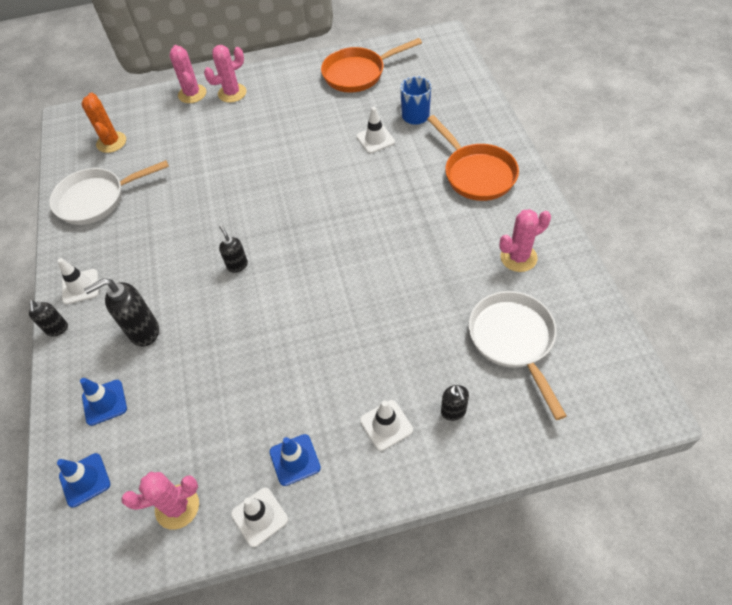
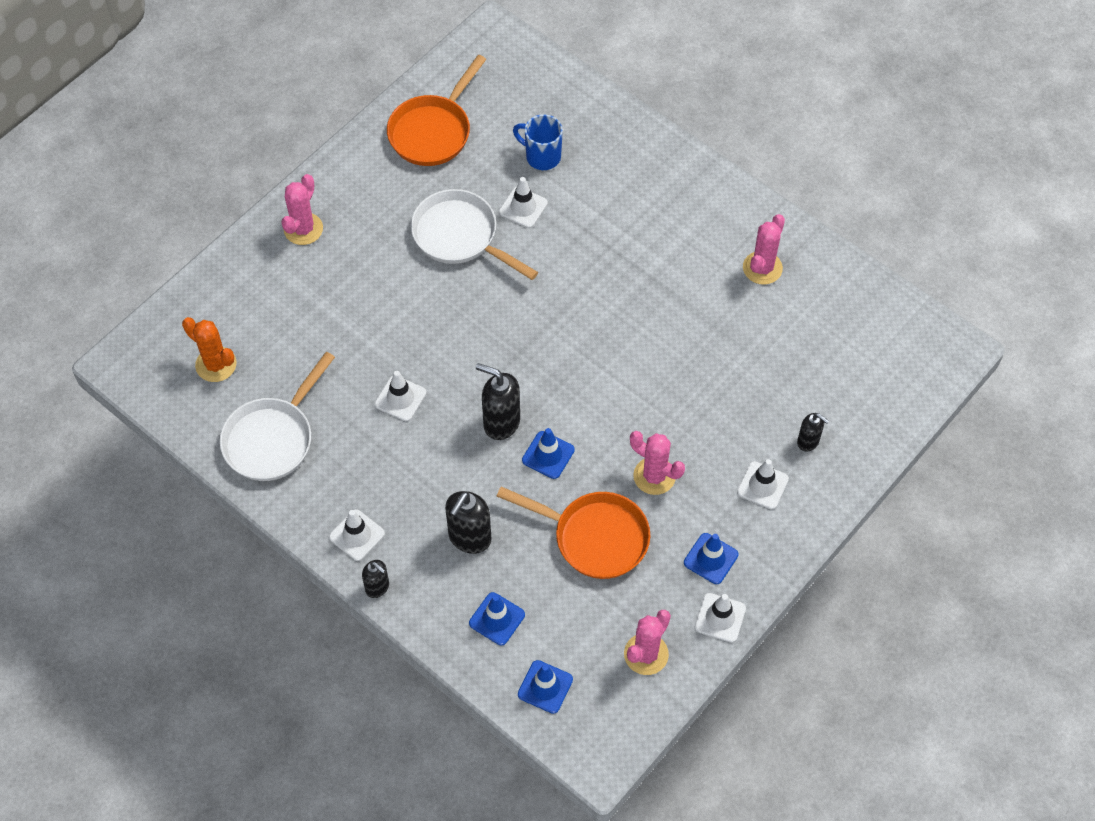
camera: 40 degrees left, 5 degrees up
pink cactus [170,45,206,103] -> pink cactus moved to [630,431,685,495]
black soap dispenser [219,225,248,273] -> black soap dispenser [476,363,520,440], size x1.69
orange pan [427,115,519,201] -> orange pan moved to [497,486,650,579]
white pan [469,291,567,420] -> white pan moved to [411,189,538,280]
none -> white traffic cone [375,371,426,421]
none -> blue traffic cone [522,428,575,479]

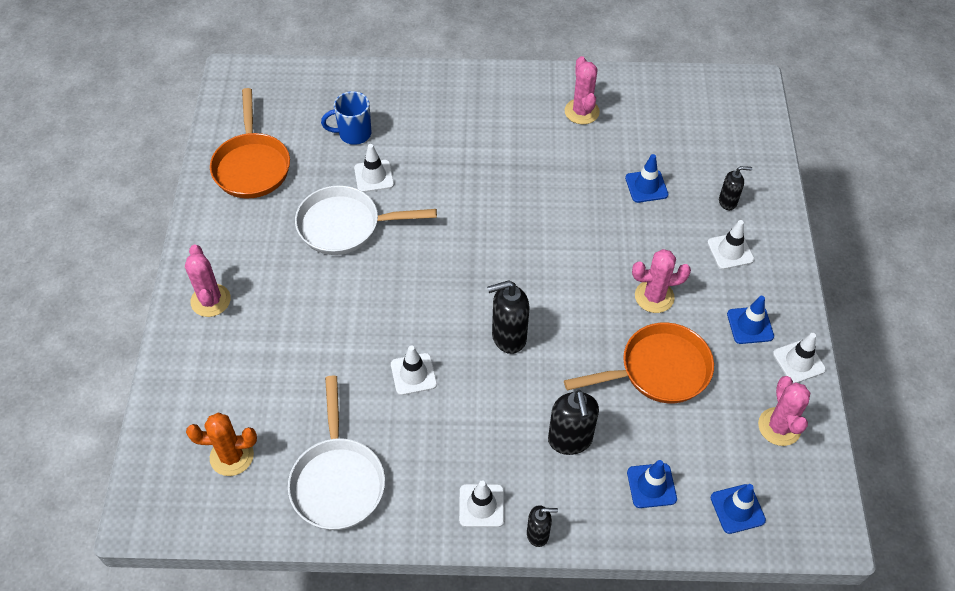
camera: 40 degrees left, 5 degrees down
blue traffic cone [522,428,575,479] -> blue traffic cone moved to [625,154,668,203]

